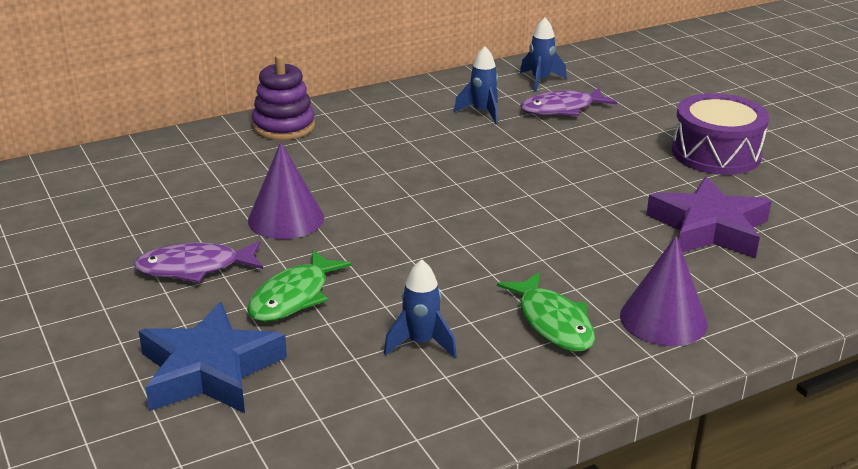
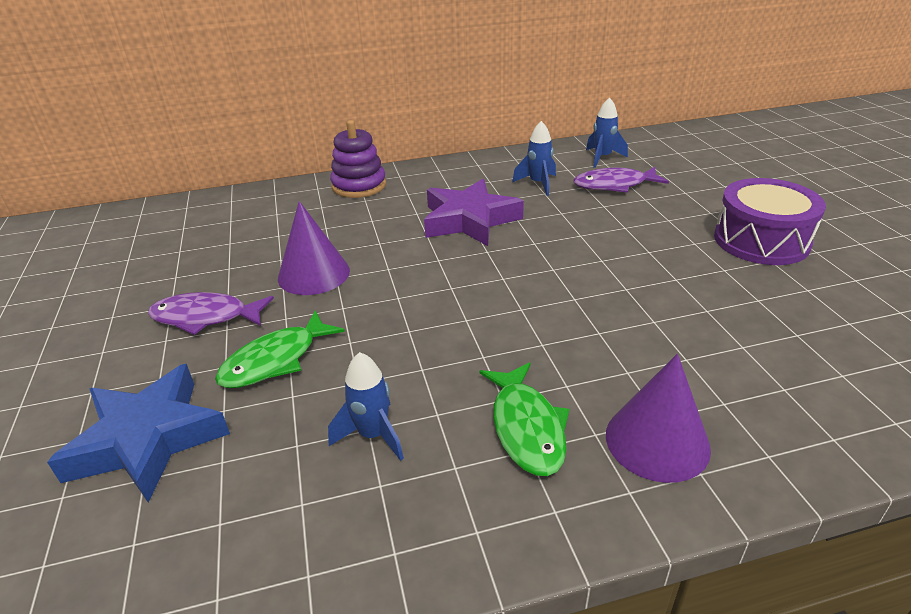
camera: 15 degrees right, 5 degrees up
purple star [646,176,771,258] -> purple star moved to [424,179,524,246]

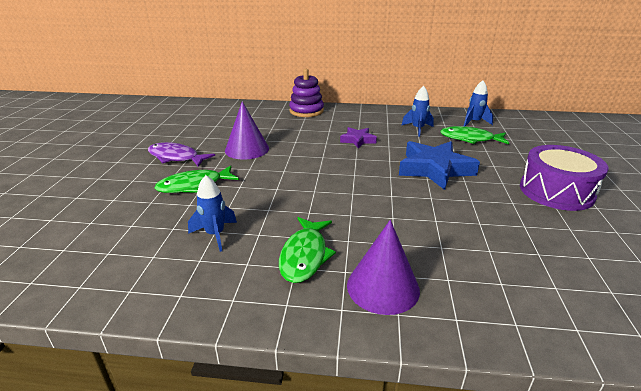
camera: 20 degrees right, 5 degrees down
blue star [47,364,230,502] -> blue star moved to [399,141,480,190]
purple star [424,179,524,246] -> purple star [340,127,377,148], size x0.53
purple fish [574,167,669,193] -> green fish [440,126,509,144]

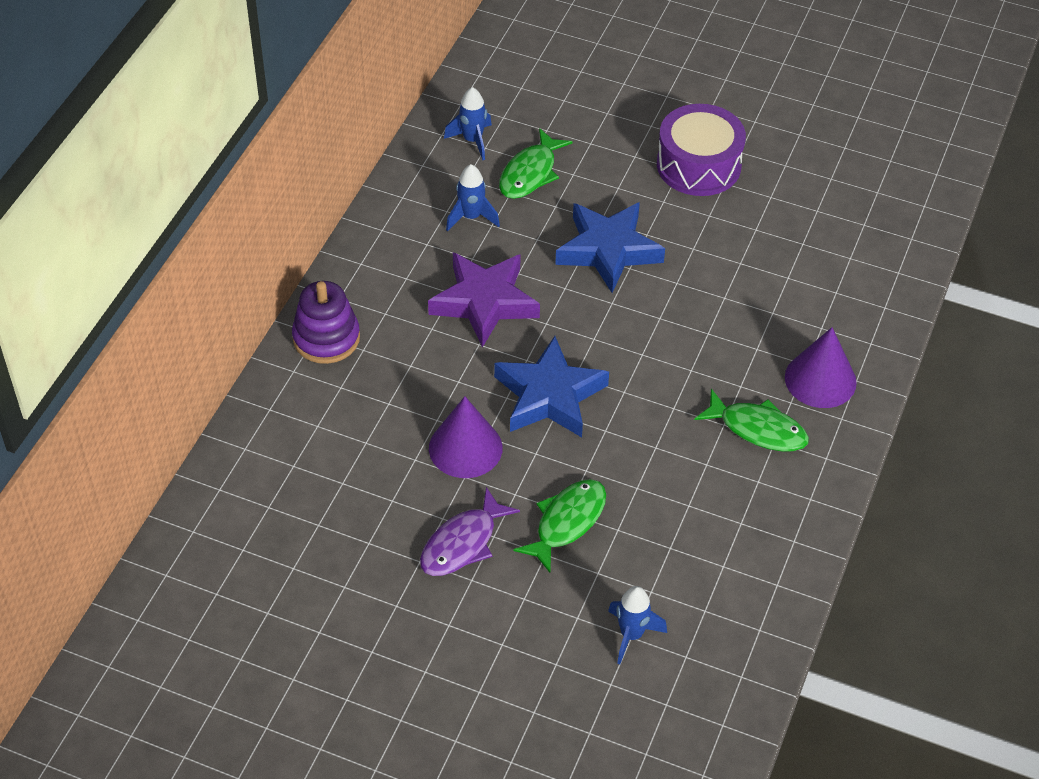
camera: 75 degrees left, 20 degrees up
green fish [154,165,239,193] -> green fish turned 135 degrees counterclockwise [513,479,606,573]
blue rocket [188,175,237,252] -> blue rocket moved to [608,586,667,664]
purple star [340,127,377,148] -> purple star [428,252,540,348], size x1.88
none -> blue star [494,336,609,437]

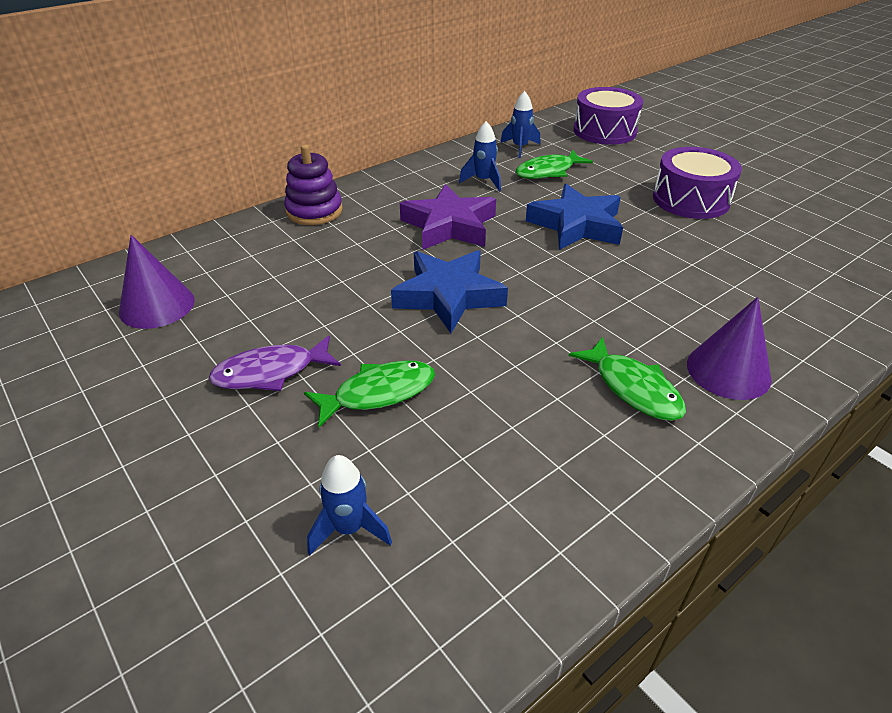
camera: 30 degrees right, 10 degrees down
purple cone [429,396,503,478] -> purple cone moved to [119,235,195,329]
none -> purple drum [573,87,643,145]

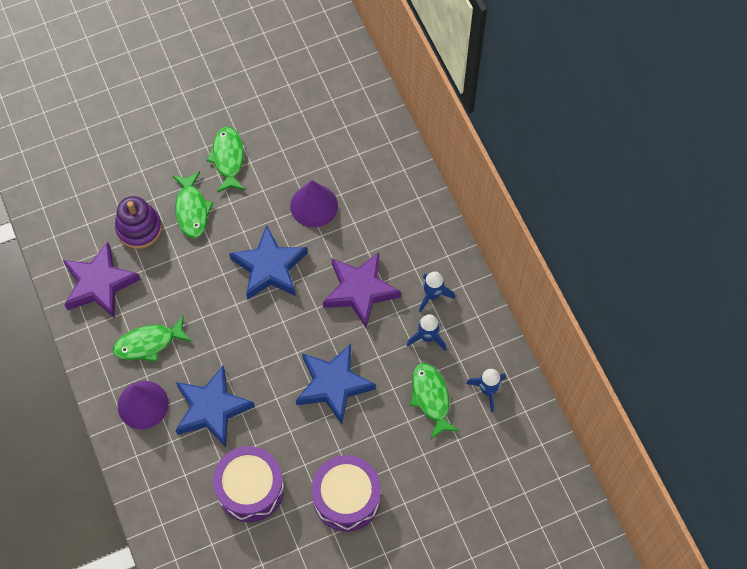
camera: 105 degrees right, 25 degrees up
purple cone [119,235,195,329] -> purple cone moved to [290,181,338,227]
purple fish [209,335,341,391] -> green fish [206,126,245,192]
purple stacking toy [284,144,343,225] -> purple stacking toy moved to [115,196,162,249]
blue rocket [307,455,392,555] -> blue rocket moved to [419,271,455,313]
purple drum [573,87,643,145] -> purple drum moved to [213,446,284,522]
none -> purple star [63,242,141,319]
none -> blue star [175,366,255,447]

